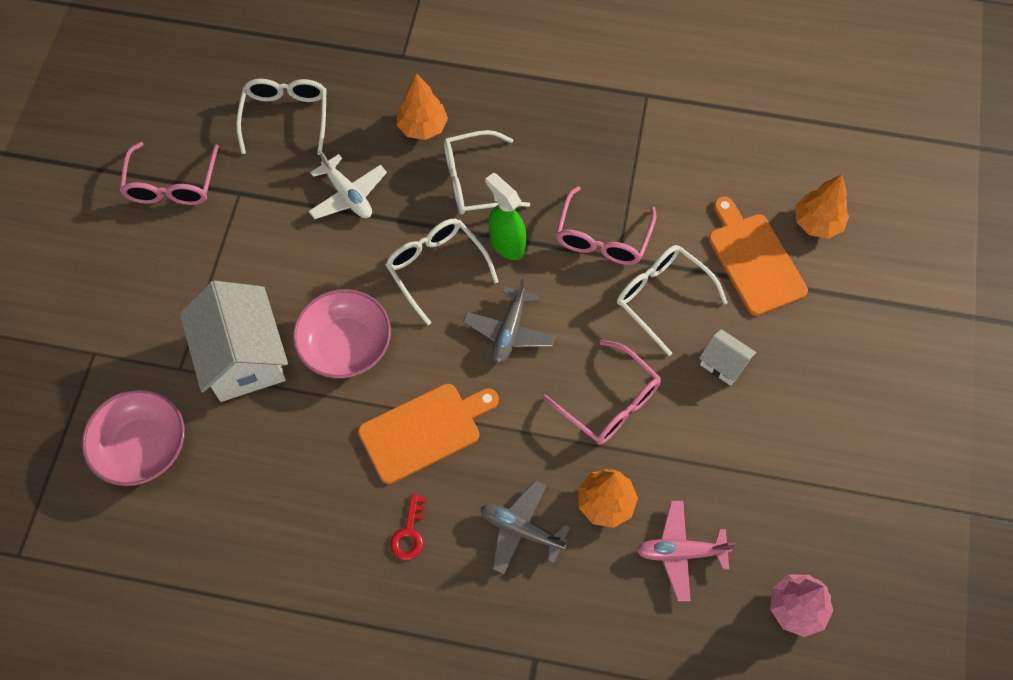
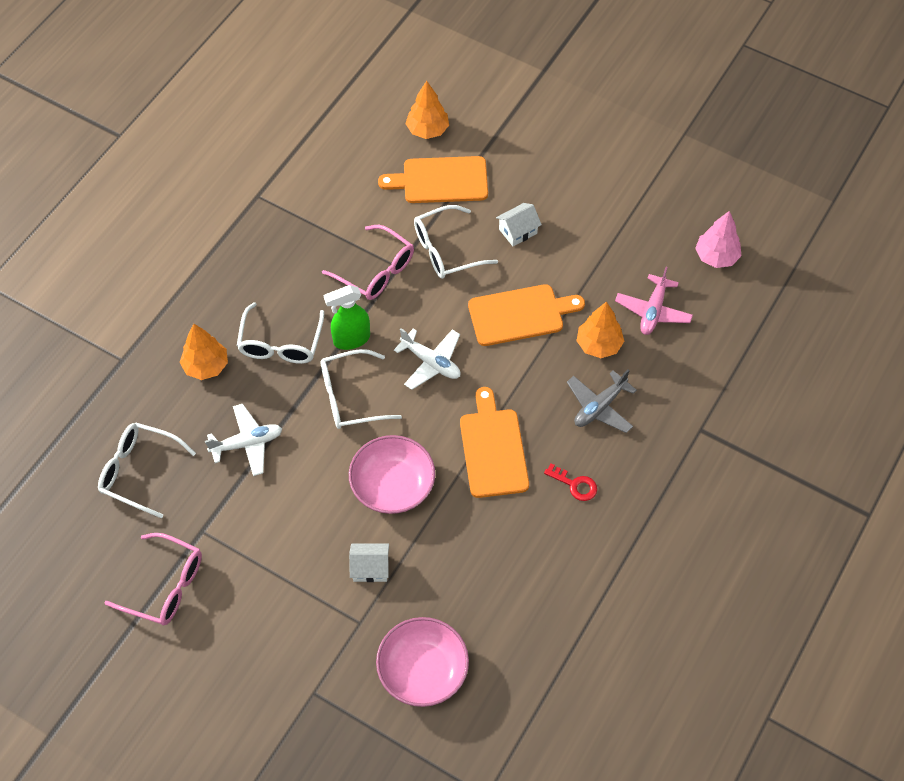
camera: 70 degrees left, 5 degrees down
white house [180,280,288,402] -> white house [349,543,389,582], size x0.47
grey plane [463,279,556,364] -> white plane [394,328,461,390]
pink glasses [543,340,661,445] -> orange cutting board [468,284,585,346]

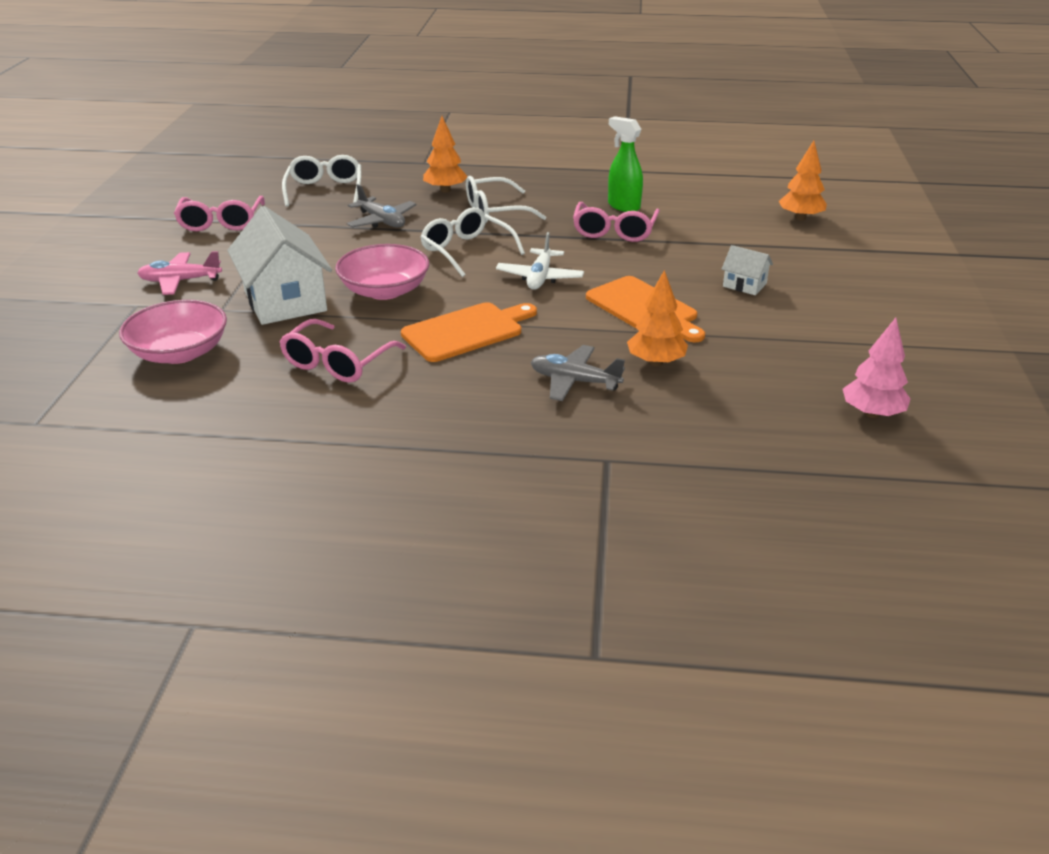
camera: 65 degrees right, 25 degrees down
white plane [205,404,282,476] -> grey plane [347,184,417,228]
green spray bottle [323,285,370,350] -> green spray bottle moved to [608,116,643,212]
white house [349,543,389,582] -> white house [227,206,332,325], size x2.13
orange cutting board [378,156,488,203] -> none
white glasses [414,205,498,279] -> none
red key [544,463,597,501] -> none
pink plane [615,267,693,335] -> pink plane moved to [137,251,222,295]
none -> pink glasses [279,319,406,383]

